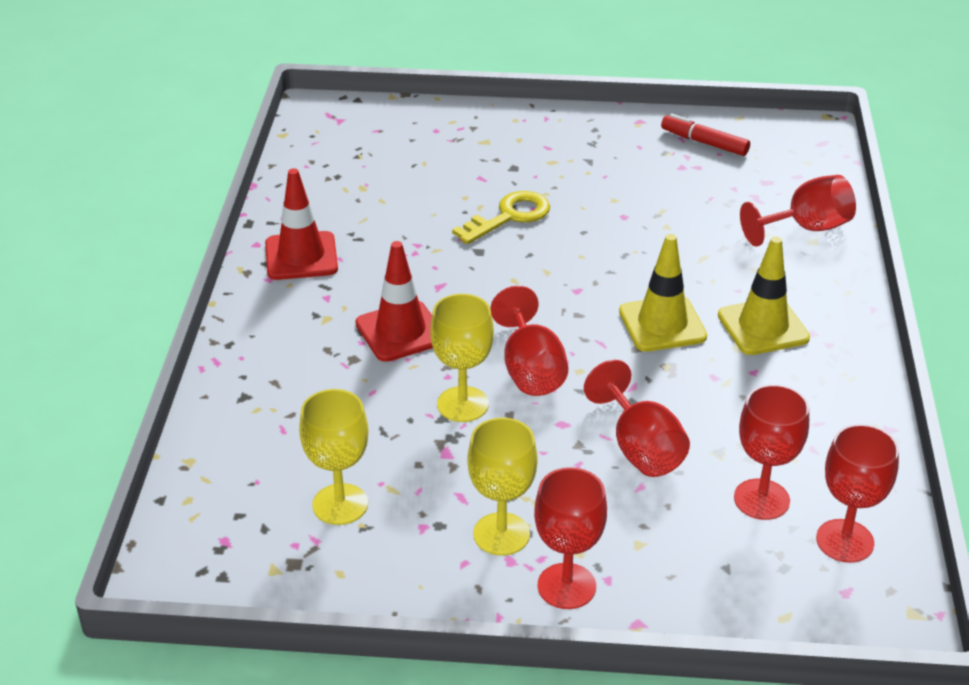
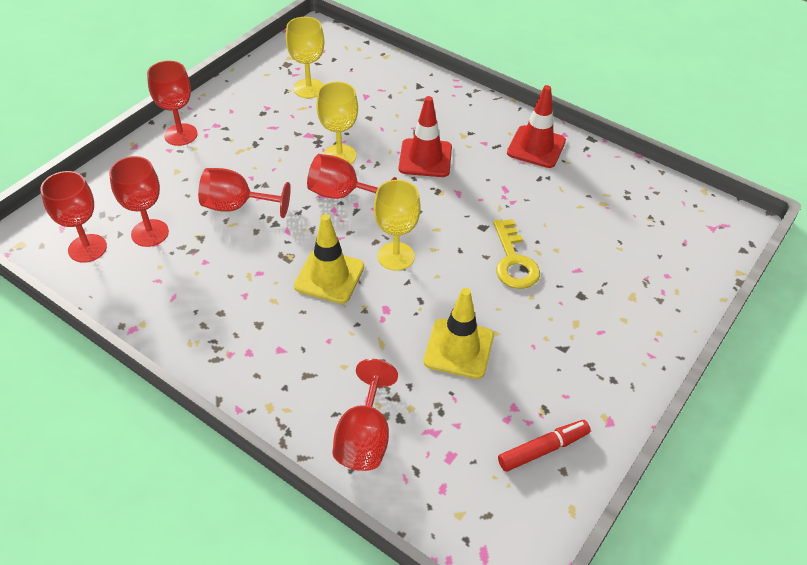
camera: 120 degrees right, 10 degrees up
yellow goblet [467,417,538,556] -> yellow goblet moved to [374,180,421,271]
yellow traffic cone [718,236,810,355] -> yellow traffic cone moved to [424,288,494,379]

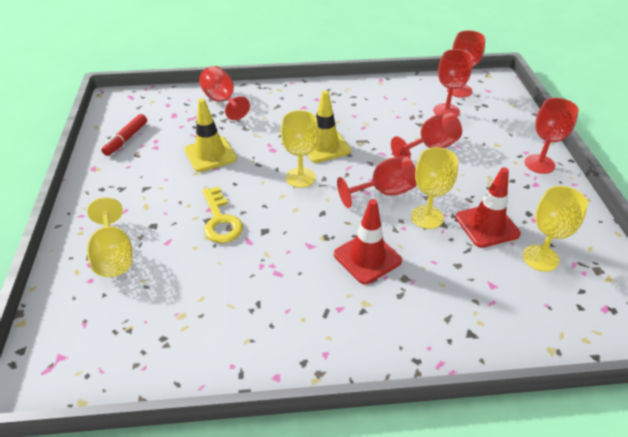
camera: 140 degrees right, 5 degrees down
yellow key [493,219,540,289] -> yellow key turned 150 degrees counterclockwise [202,187,243,243]
red traffic cone [507,85,566,168] -> red traffic cone moved to [456,167,521,248]
none -> yellow goblet [87,197,132,277]

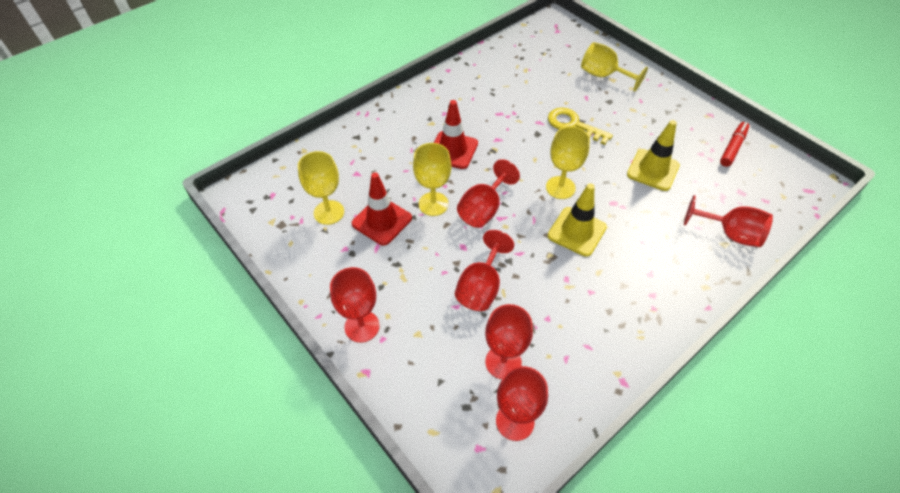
camera: 145 degrees right, 10 degrees up
red marker [101,114,147,156] -> red marker turned 45 degrees clockwise [720,122,749,167]

